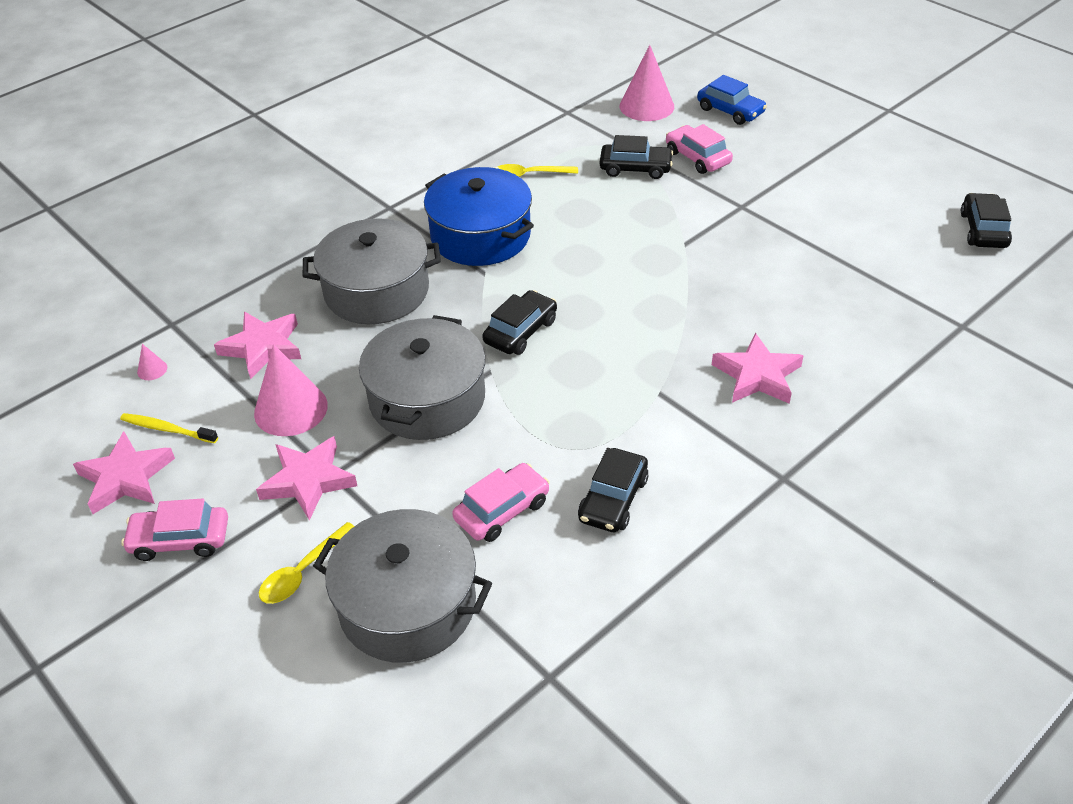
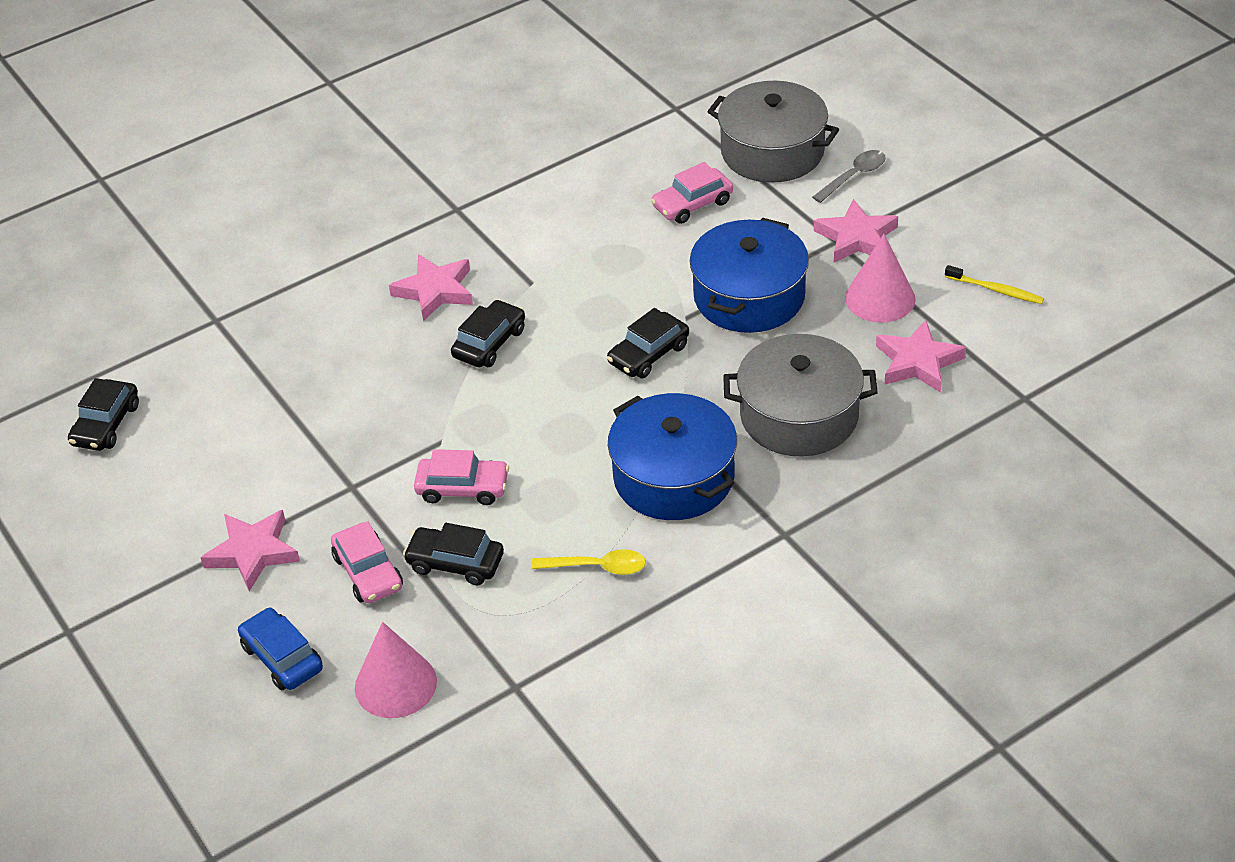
camera: 170 degrees left, 0 degrees up
pink star [73,432,175,514] -> pink star moved to [201,510,300,592]
pink car [121,498,228,561] -> pink car moved to [414,449,509,505]
pink cone [137,344,167,380] -> none
yellow spoon [259,522,354,604] -> grey spoon [812,150,886,203]
grey pot [359,315,485,440] -> blue pot [690,218,809,333]
black car [578,448,649,532] -> black car moved to [451,300,525,367]

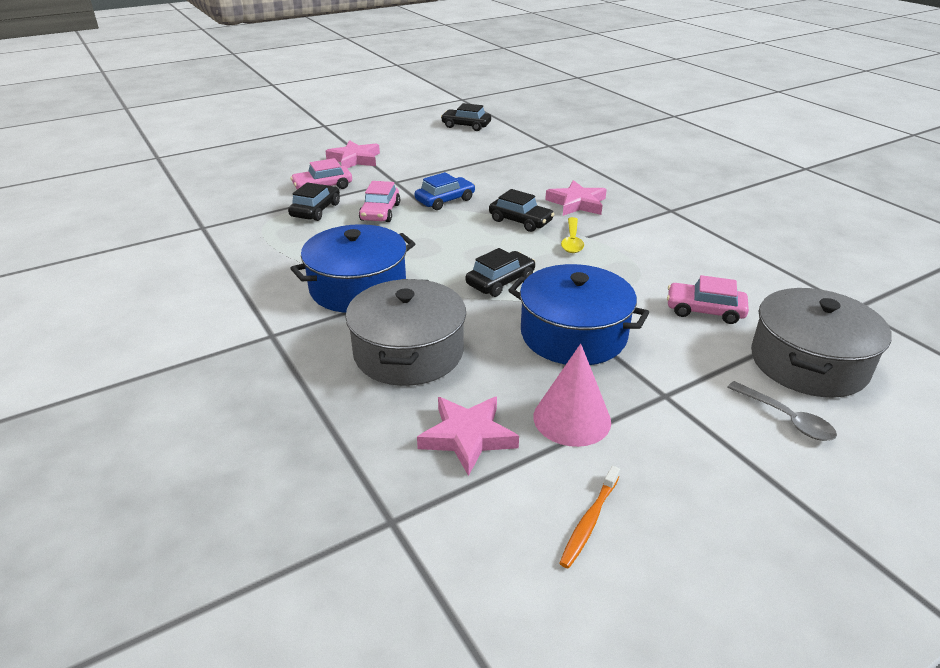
camera: 90 degrees right, 10 degrees down
blue car [238,607,323,690] -> blue car moved to [415,172,475,210]
pink cone [355,622,437,718] -> none
yellow spoon [531,549,646,575] -> yellow spoon moved to [561,217,584,253]
black car [607,308,689,378] -> black car turned 90 degrees clockwise [466,248,535,297]
pink car [651,162,733,224] -> pink car turned 45 degrees counterclockwise [667,275,749,324]
pink star [814,199,898,262] -> none
yellow toothbrush [945,265,1044,304] -> orange toothbrush [560,466,620,568]

